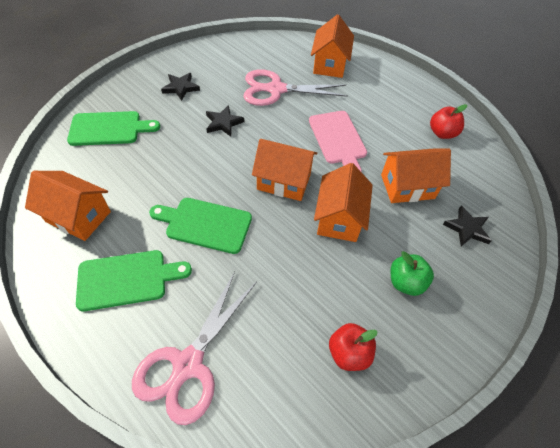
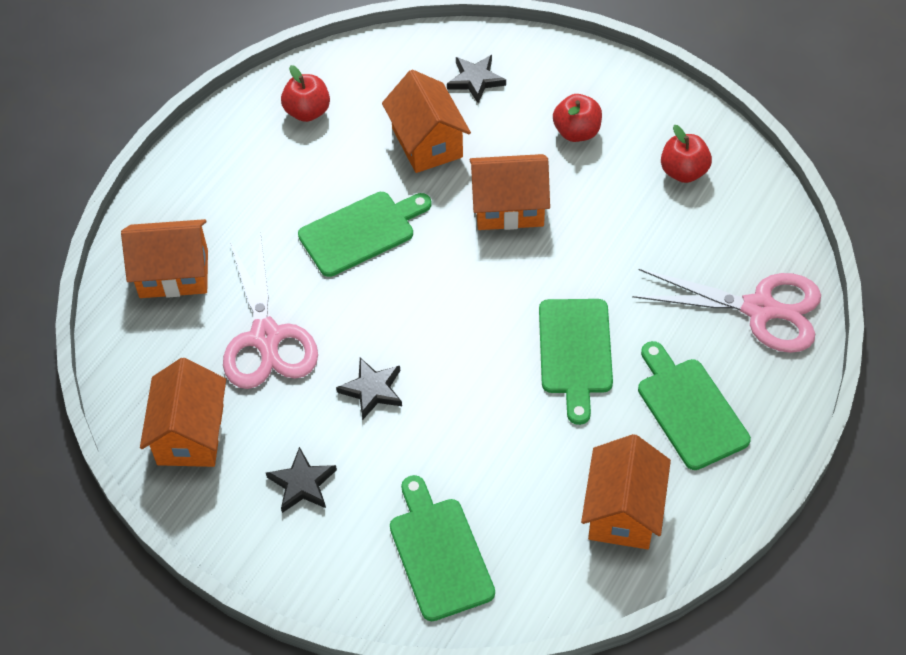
camera: 100 degrees left, 0 degrees up
orange house [252,139,317,201] -> orange house moved to [140,358,226,467]
pink cutting board [309,111,367,172] -> green cutting board [298,192,432,277]
green apple [390,251,434,296] -> red apple [553,94,602,142]

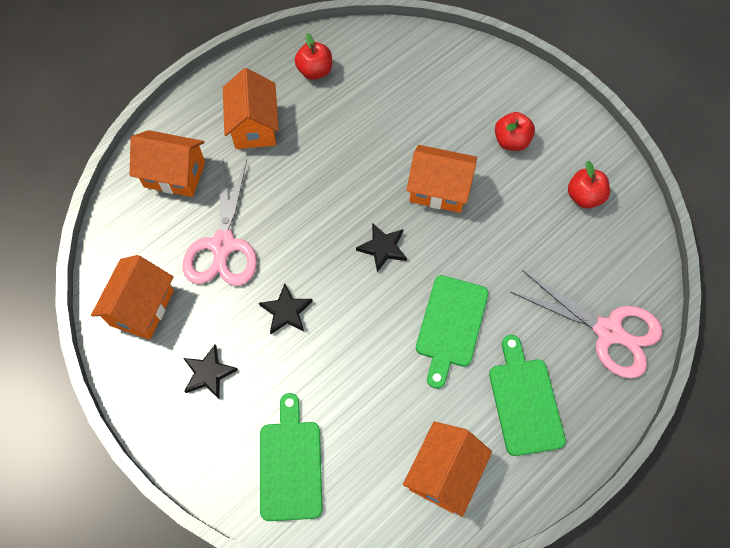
camera: 15 degrees right, 10 degrees up
green cutting board [298,192,432,277] -> none
orange house [382,70,471,173] -> orange house moved to [223,68,279,149]
black star [447,55,506,103] -> black star moved to [356,223,407,272]

